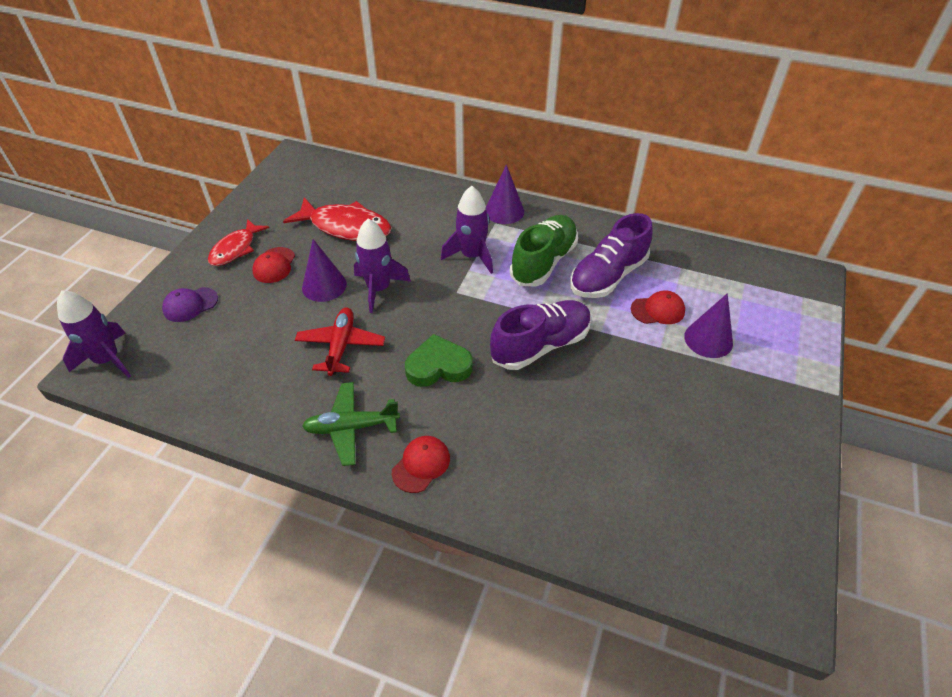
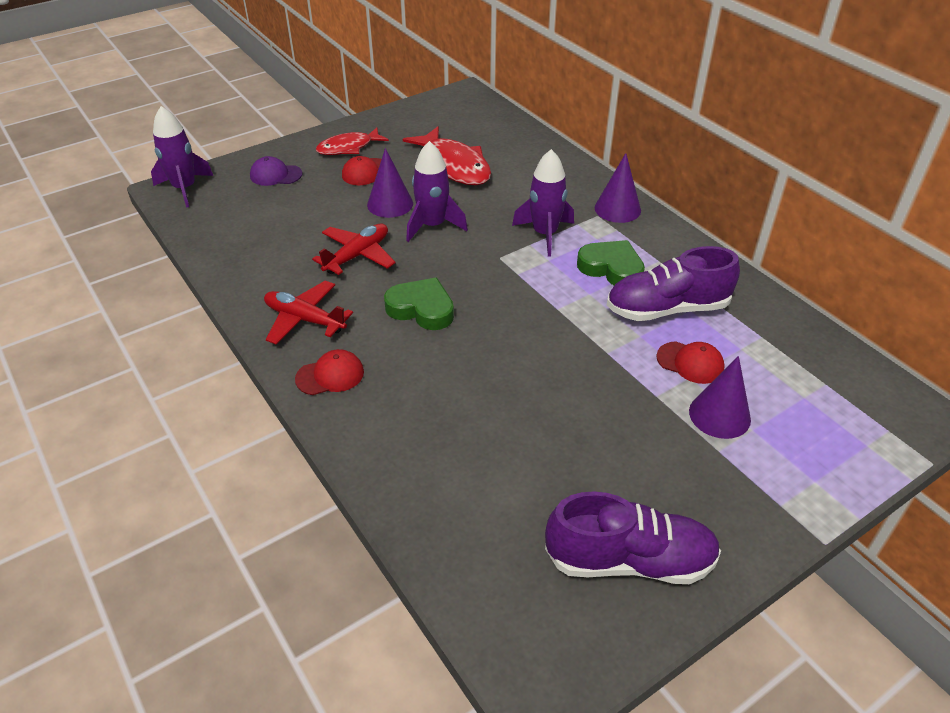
camera: 35 degrees right, 5 degrees down
green plane [302,382,400,466] -> red plane [264,281,353,345]
purple shoe [490,300,591,370] -> purple shoe moved to [545,491,721,584]
green shoe [510,215,578,287] -> green heart [577,240,645,285]

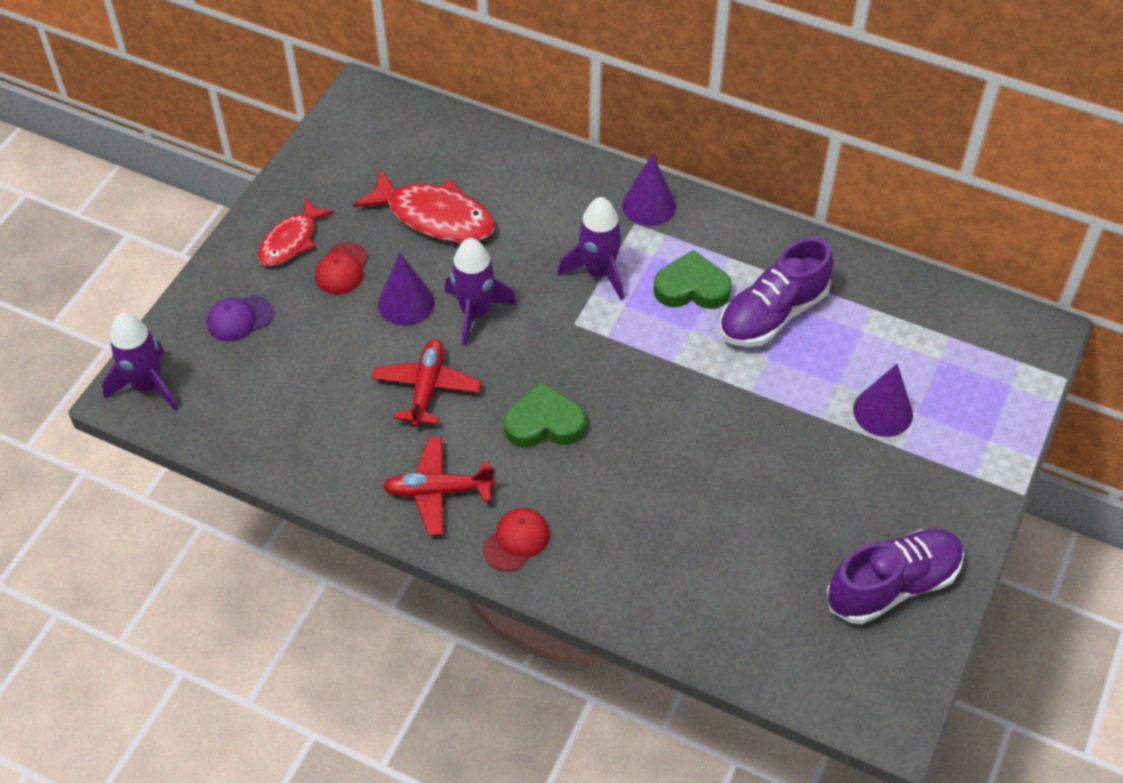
camera: 30 degrees left, 10 degrees up
red cap [656,341,725,384] -> none

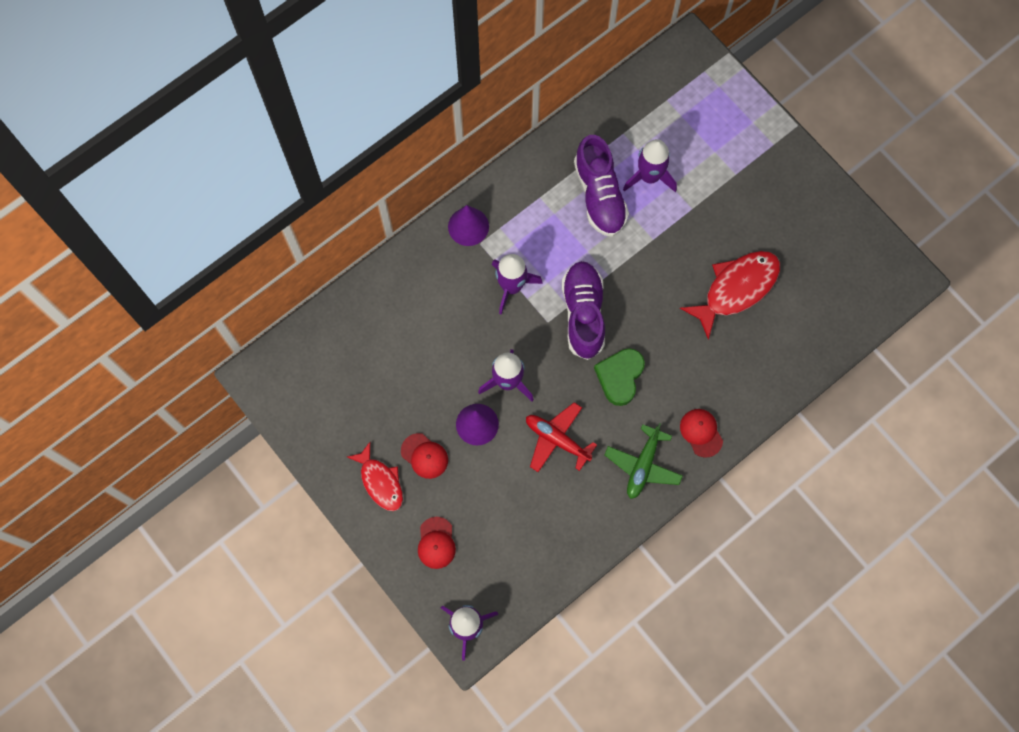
camera: 65 degrees left, 20 degrees up
purple cap [207,295,273,342] -> red cap [418,517,456,569]
red fish [353,169,496,243] -> red fish moved to [680,251,780,340]
red plane [383,437,495,535] -> green plane [605,423,683,499]
green heart [653,250,732,309] -> none
purple shoe [827,529,964,624] -> purple shoe moved to [562,261,605,360]
purple cone [853,364,913,437] -> none
none -> purple rocket [623,139,677,192]

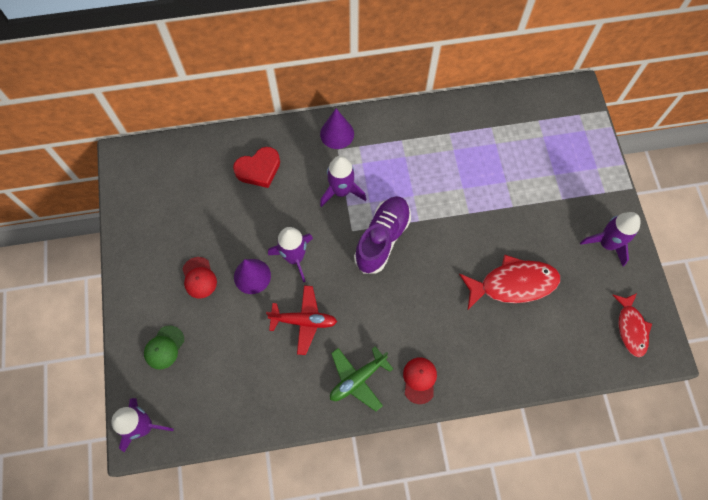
camera: 30 degrees right, 5 degrees down
red fish [347,442,403,511] -> red fish moved to [613,293,652,357]
red cap [418,517,456,569] -> green cap [144,325,184,369]
red plane [526,402,597,472] -> red plane turned 120 degrees clockwise [266,285,337,355]
purple shoe [574,135,629,237] -> none
green heart [594,348,645,406] -> none
purple rocket [623,139,677,192] -> purple rocket moved to [580,212,640,266]
none -> red heart [233,147,280,188]

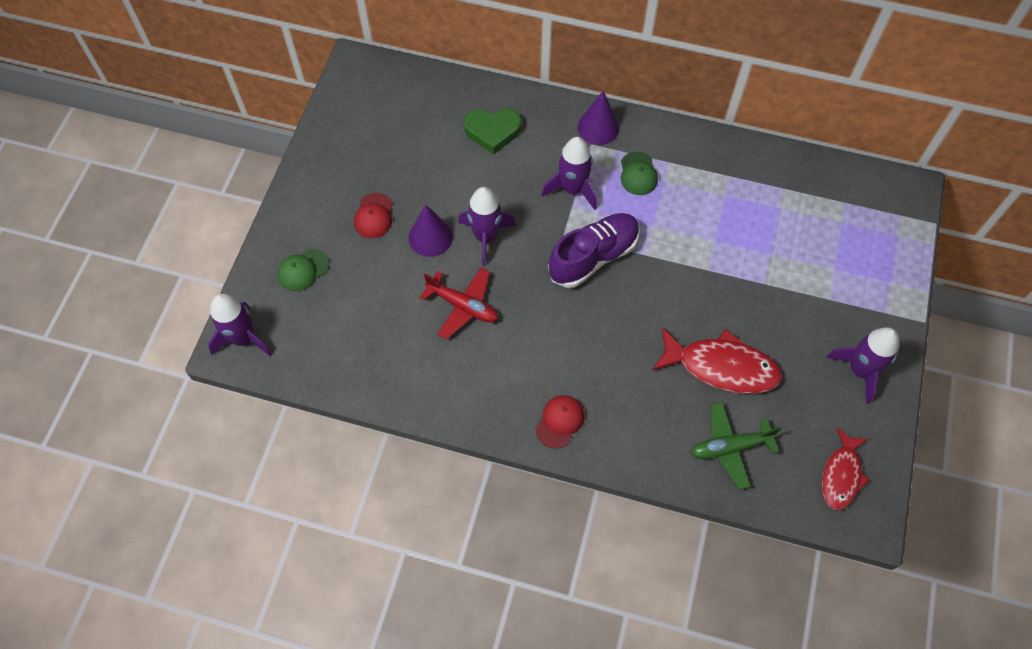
camera: 25 degrees right, 5 degrees down
red heart [233,147,280,188] -> green heart [464,108,522,154]
green plane [330,346,393,411] -> green plane moved to [691,402,782,490]
none -> green cap [621,152,658,195]

